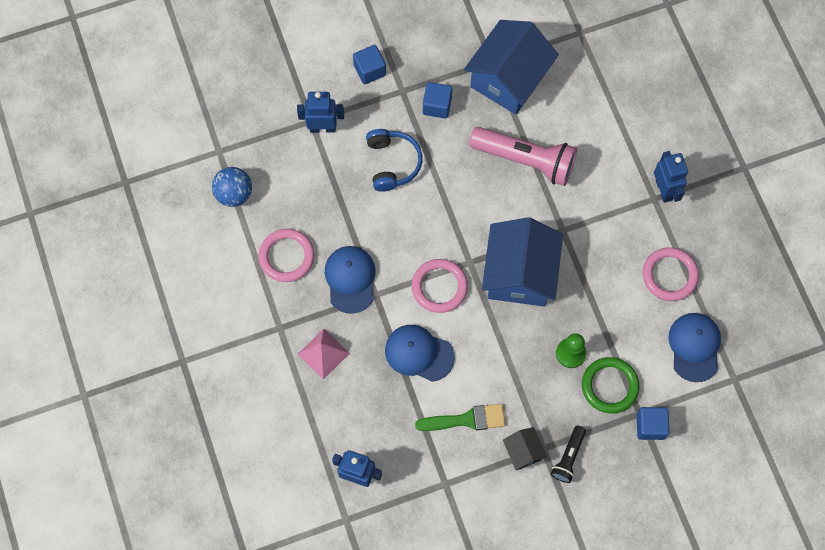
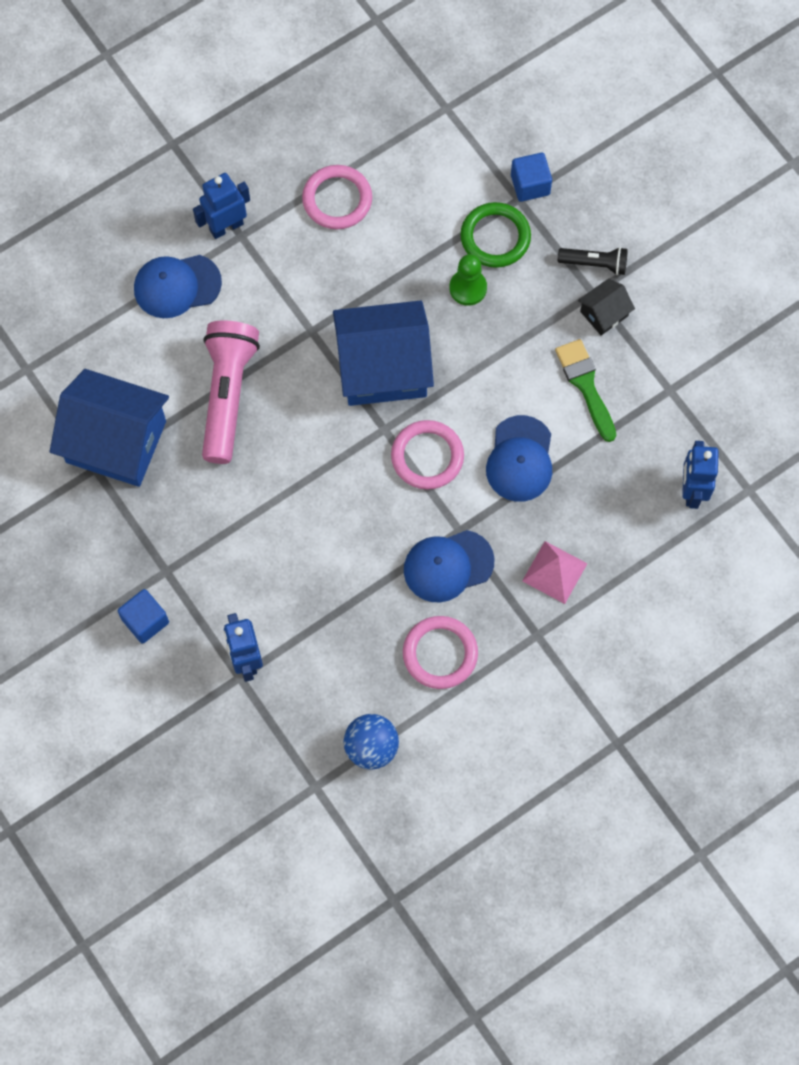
camera: 105 degrees left, 0 degrees up
blue headphones [366,129,423,192] -> none
blue cube [423,82,452,118] -> none
blue cap [669,313,721,382] -> blue cap moved to [134,255,222,318]

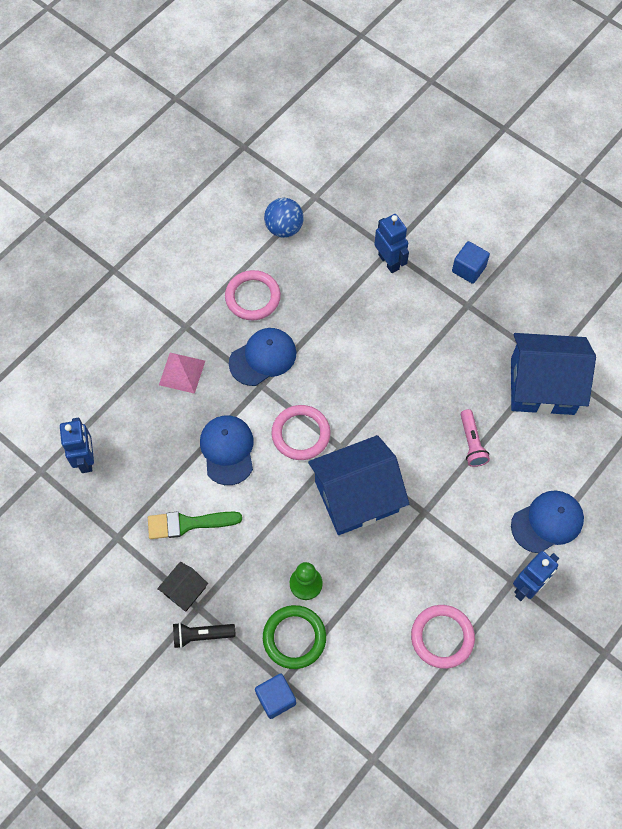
camera: 165 degrees right, 5 degrees down
pink flashlight [202,321,260,464] -> pink flashlight [461,409,490,467], size x0.51
green brush [555,339,616,442] -> green brush turned 120 degrees clockwise [148,511,242,539]

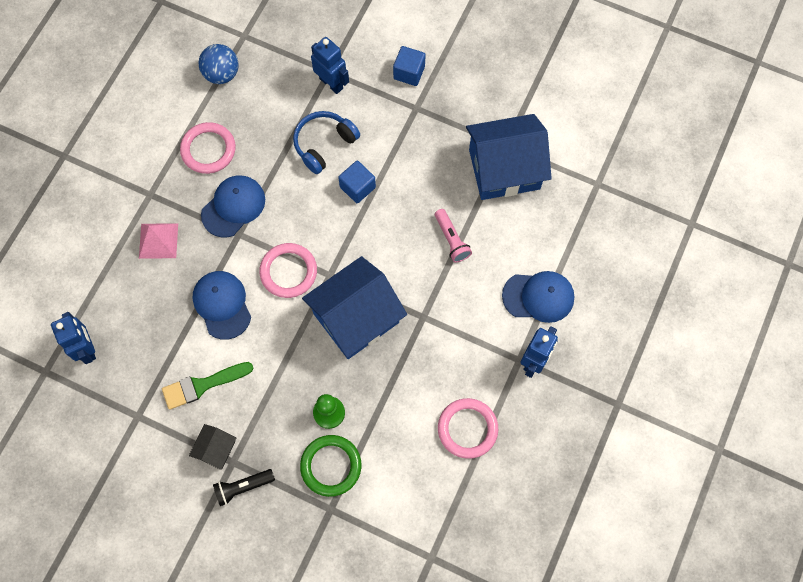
camera: 15 degrees left, 5 degrees up
blue cube [255,674,296,719] -> blue cube moved to [338,161,376,203]
blue cap [511,490,584,553] -> blue cap turned 45 degrees clockwise [502,271,574,323]
none -> blue headphones [293,111,360,174]

